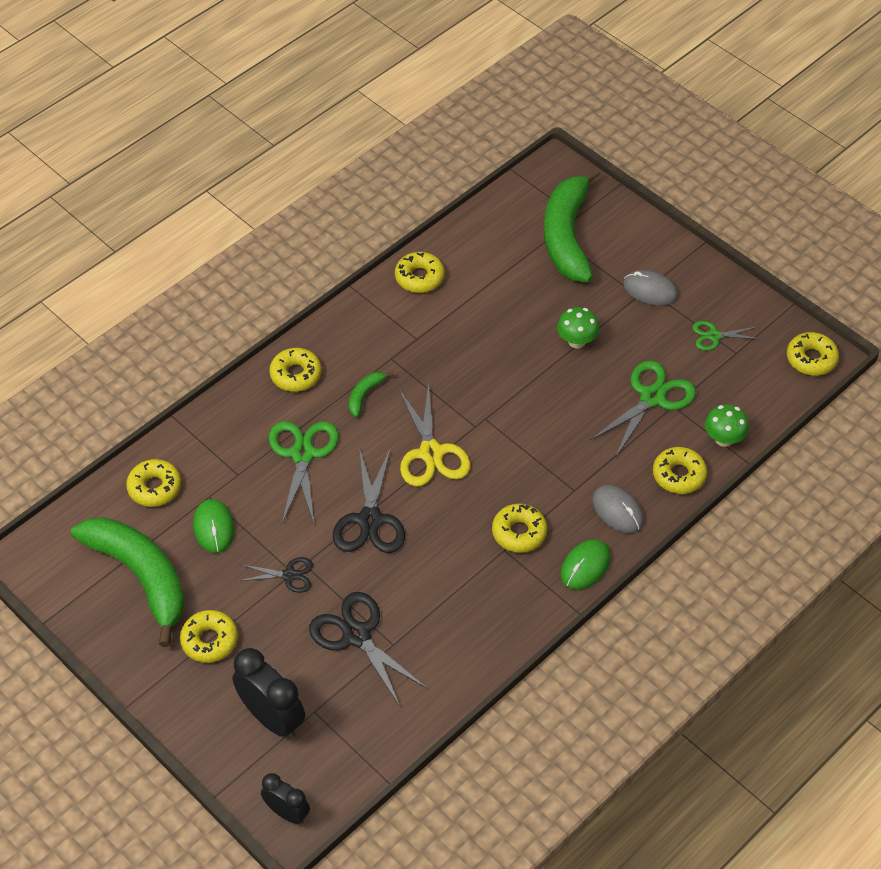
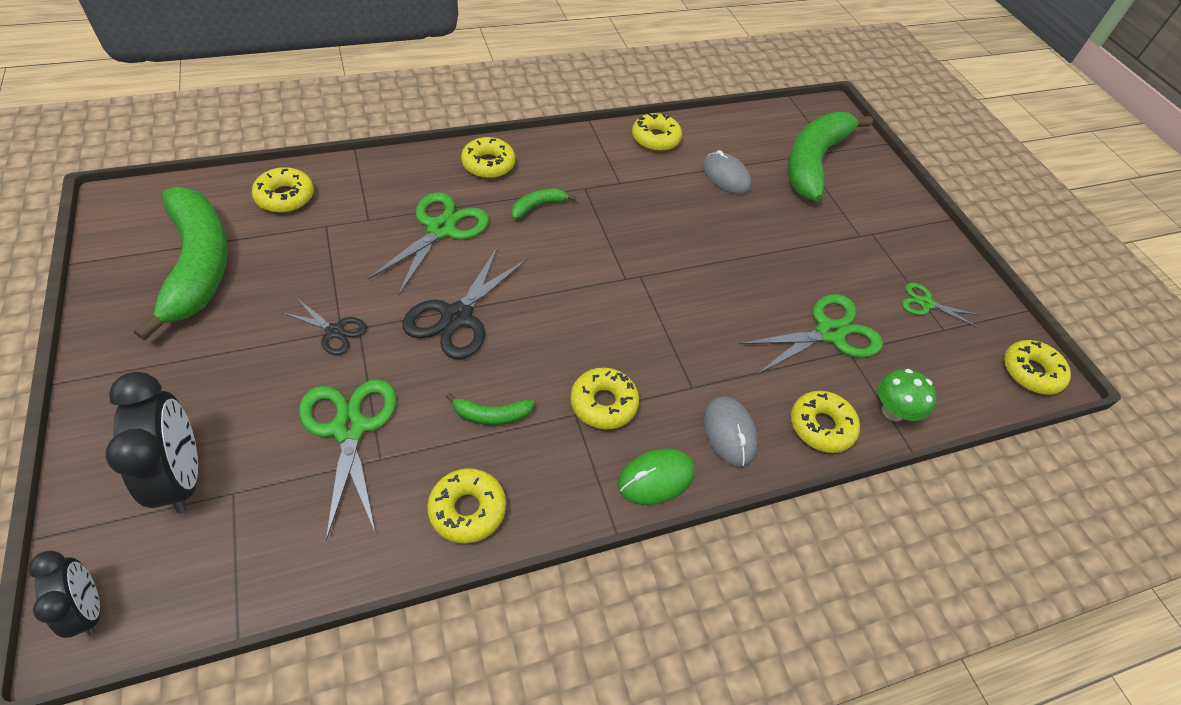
camera: 20 degrees right, 0 degrees up
yellow donut [180,610,238,663] -> yellow donut moved to [427,468,506,544]
green mouse [193,499,235,553] -> none
black scissors [309,592,427,706] -> green scissors [299,379,396,541]
yellow scissors [399,382,471,487] -> none
green mushroom [557,307,599,348] -> none
grey mouse [623,270,678,306] -> grey mouse moved to [702,150,752,194]
none -> green banana [445,393,535,425]

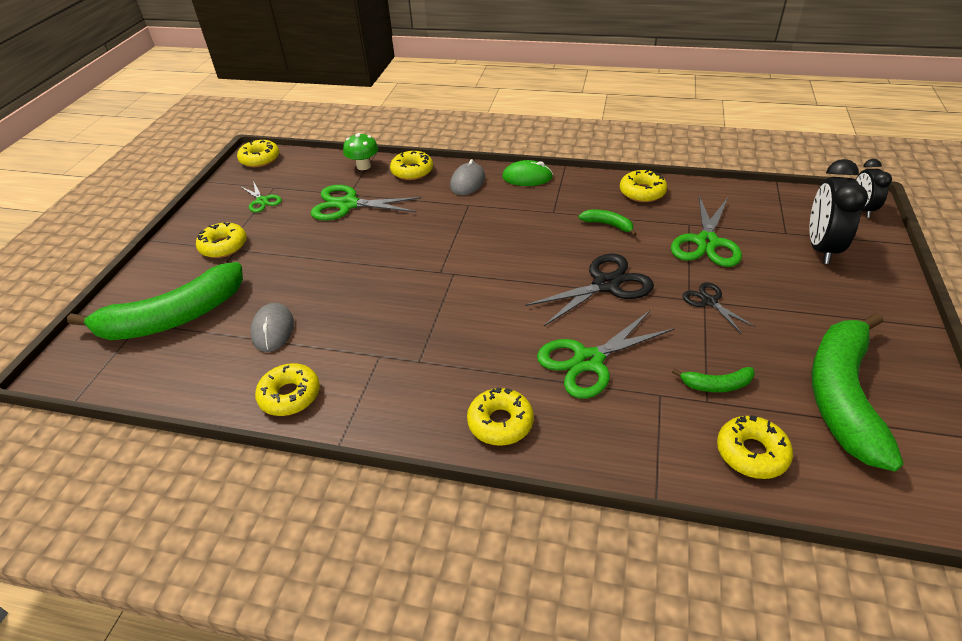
camera: 140 degrees left, 10 degrees down
green banana [511,189,576,220] -> green banana moved to [672,367,755,392]
yellow donut [570,368,639,429] -> yellow donut moved to [196,222,247,258]

